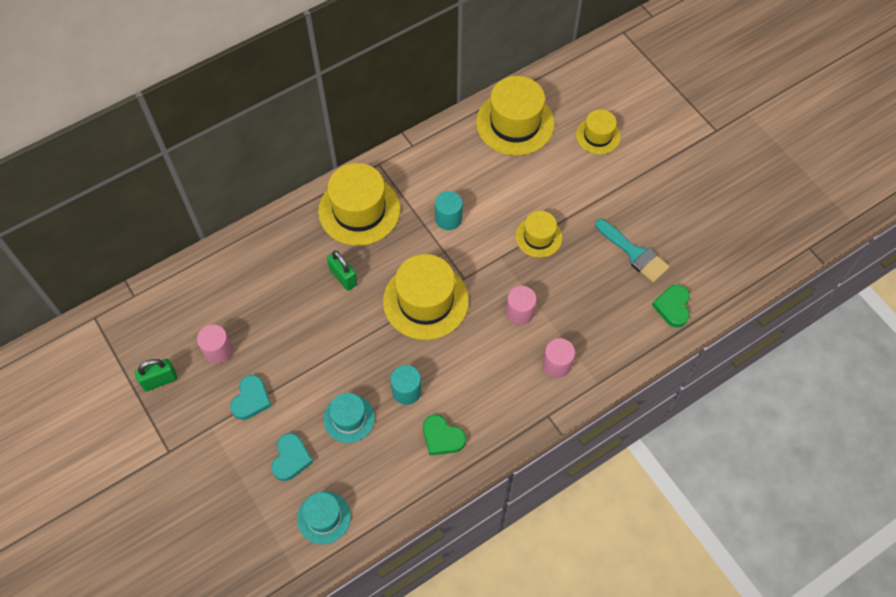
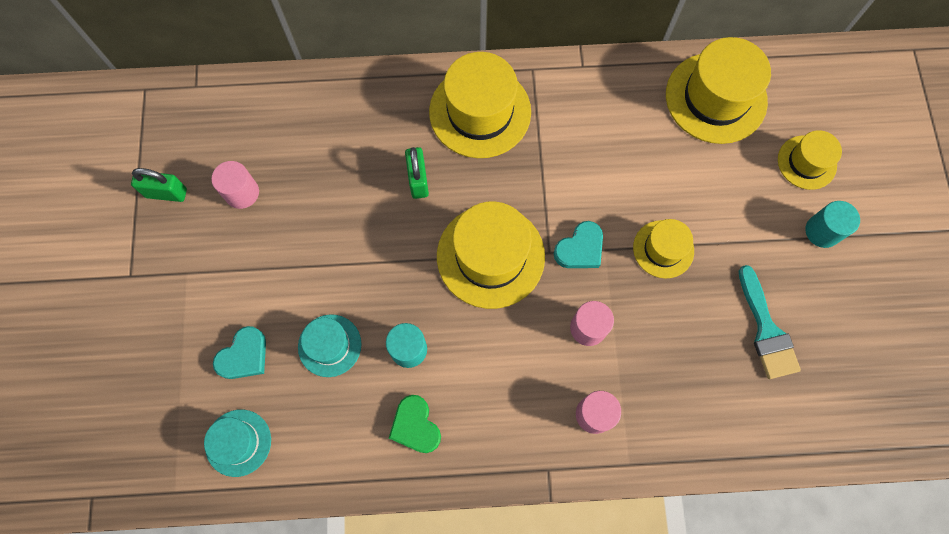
camera: 30 degrees right, 10 degrees up
turquoise heart [230,375,271,420] -> turquoise heart moved to [554,221,603,268]
turquoise cylinder [435,191,463,230] -> turquoise cylinder moved to [805,201,860,248]
green heart [652,285,690,328] -> none

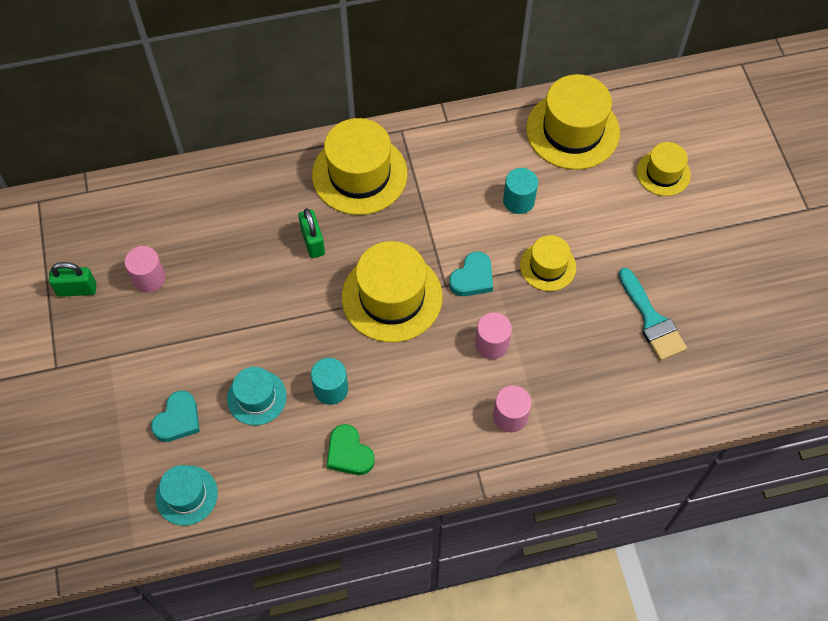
camera: 10 degrees left, 10 degrees down
turquoise cylinder [805,201,860,248] -> turquoise cylinder moved to [503,168,538,214]

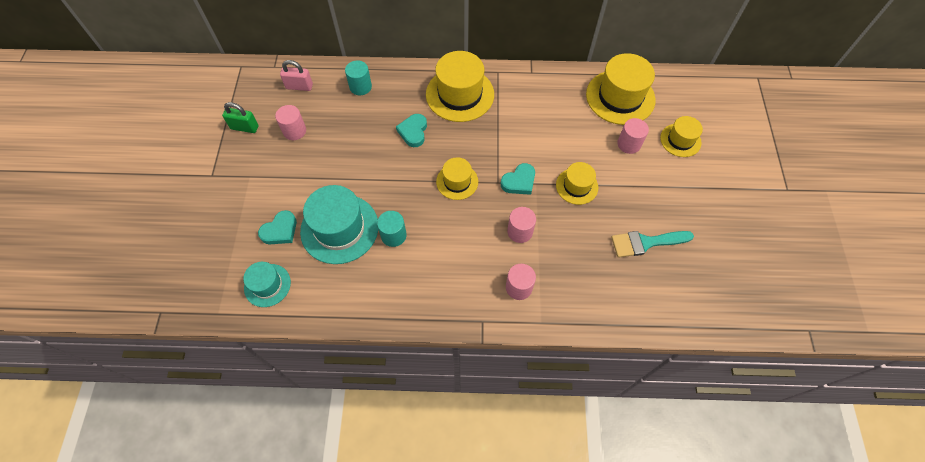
camera: 15 degrees right, 0 degrees up
turquoise hat [227,367,287,425] -> turquoise hat [300,185,378,264], size x1.77
green padlock [298,208,325,258] -> turquoise heart [396,114,427,147]
green heart [327,424,374,475] -> none
yellow hat [342,241,442,342] -> yellow hat [436,157,478,200], size x0.56
turquoise cylinder [503,168,538,214] -> turquoise cylinder moved to [345,60,372,95]
turquoise brush [618,267,687,361] -> turquoise brush turned 90 degrees clockwise [611,231,694,258]
none -> pink padlock [280,60,313,91]
none -> pink cylinder [617,118,649,154]

